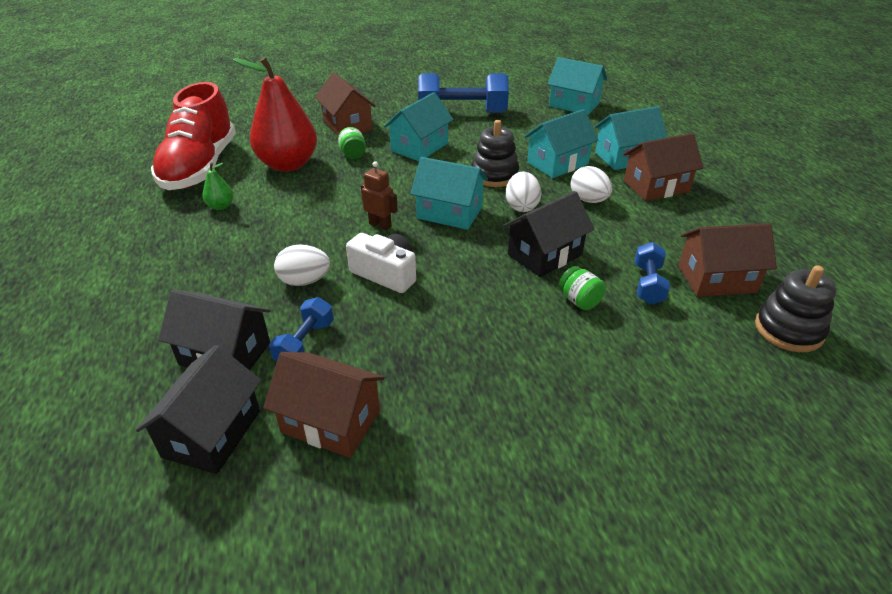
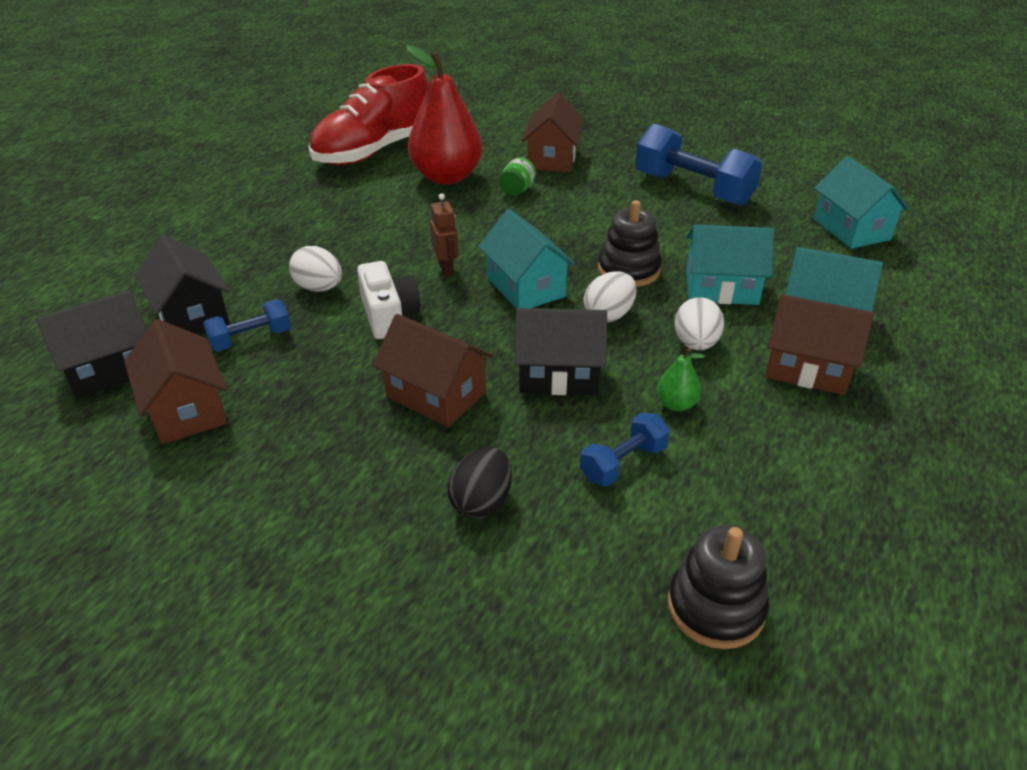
camera: 40 degrees right, 0 degrees up
green pear [202,162,233,210] -> green pear moved to [657,348,705,411]
turquoise house [384,92,454,161] -> none
green jar [559,266,606,310] -> none
brown house [678,223,777,297] -> brown house moved to [373,314,493,427]
none -> black egg [448,447,512,519]

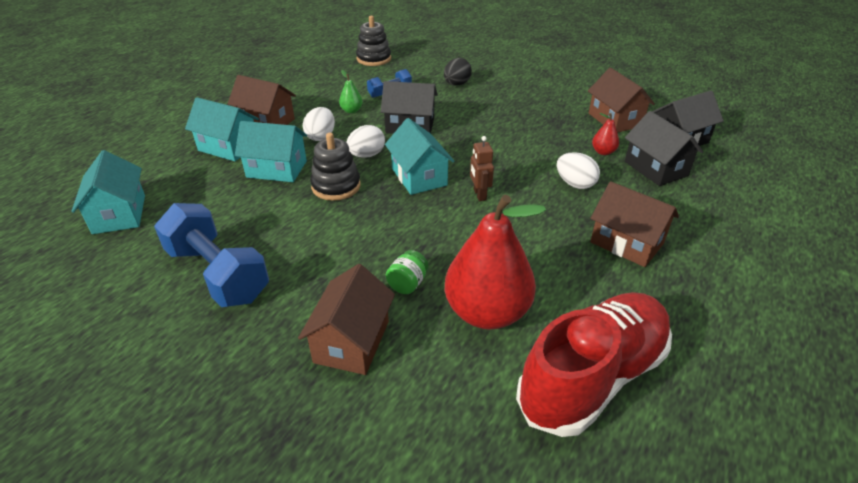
camera: 175 degrees left, 0 degrees up
blue dumbbell [203,299,291,351] -> red pear [592,113,619,155]
white camera [357,261,421,339] -> none
brown house [373,314,493,427] -> brown house moved to [590,181,679,267]

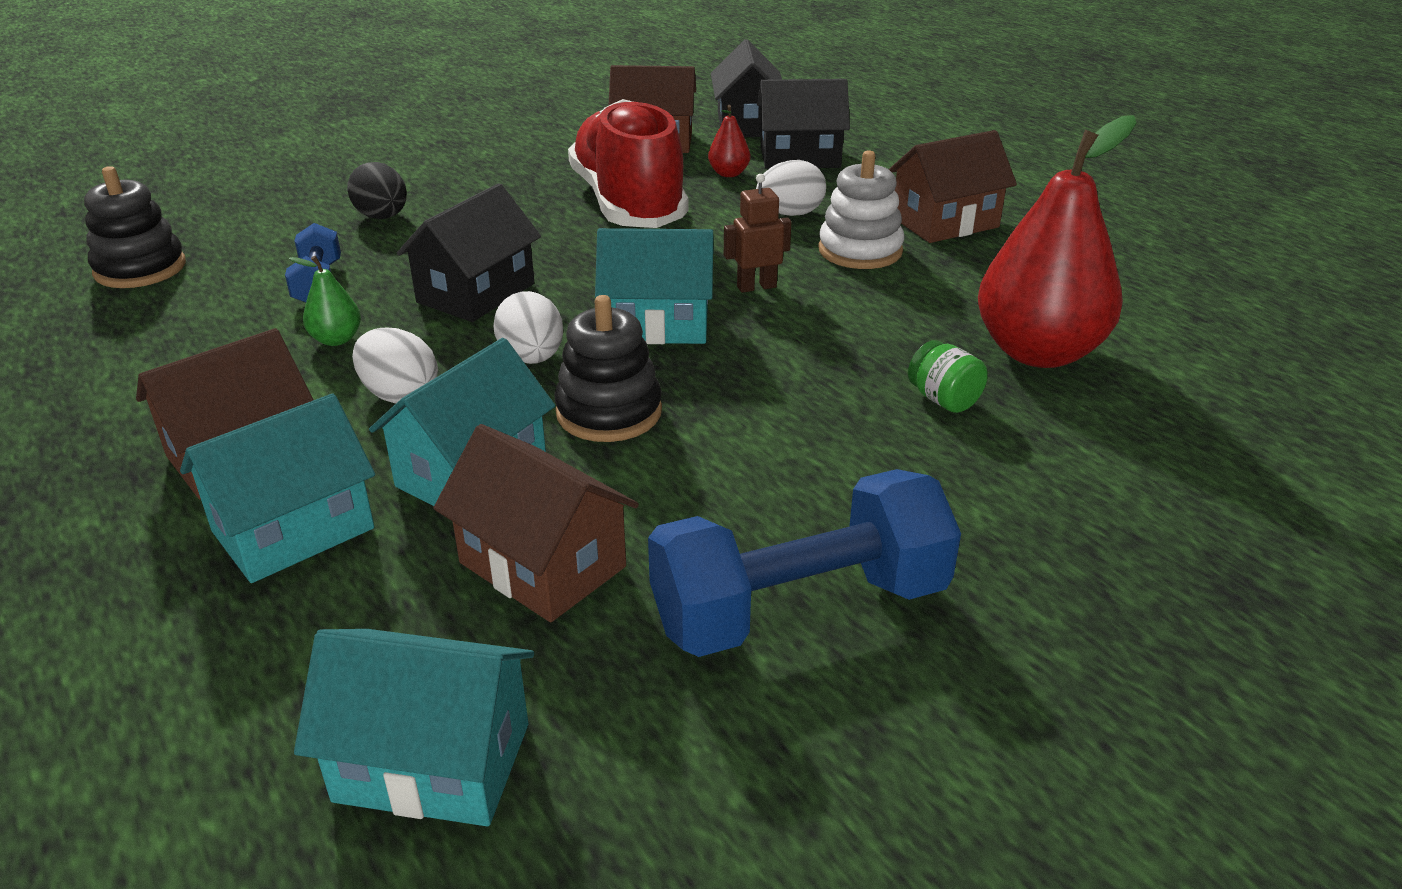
camera: 65 degrees left, 5 degrees down
brown house [298,264,395,375] -> brown house moved to [433,424,639,622]
brown robot [470,136,494,201] -> brown robot turned 150 degrees clockwise [724,174,792,293]
red shoe [516,292,672,437] -> red shoe moved to [568,99,689,228]
none -> white stacking toy [818,150,904,269]

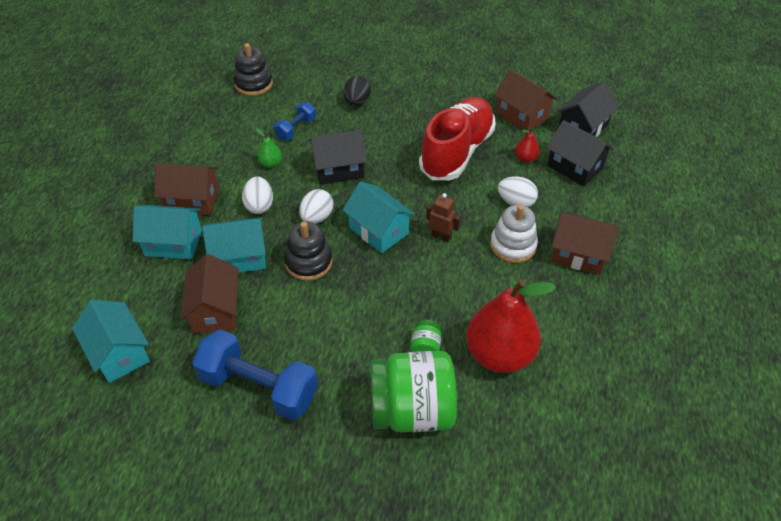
camera: 45 degrees right, 15 degrees up
none -> green jar [370,351,457,432]

